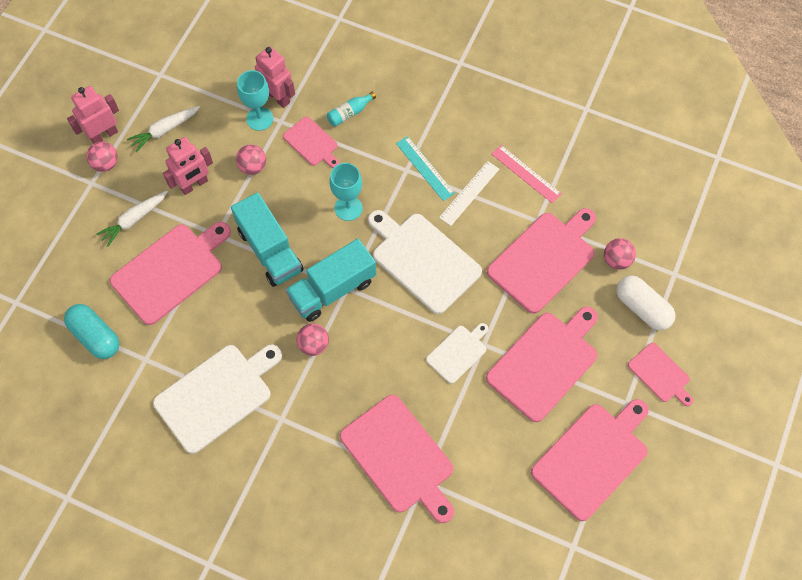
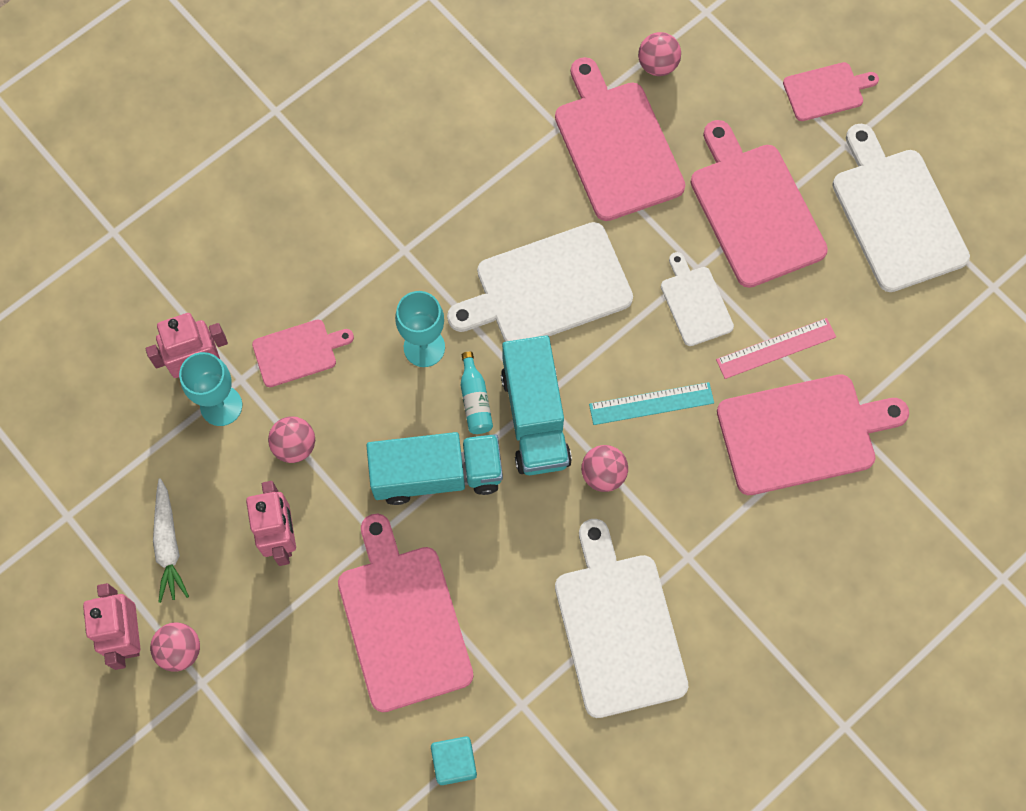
camera: 65 degrees left, 5 degrees up
turquoise capsule [64,304,120,359] -> turquoise cube [431,736,477,785]
white carrot [96,191,168,247] -> none
turquoise bottle [327,92,376,127] -> turquoise bottle moved to [461,351,493,434]
turquoise ruler [396,136,455,201] -> turquoise ruler moved to [589,382,714,425]
white ruler [439,161,499,226] -> none
pink ruler [492,145,562,203] -> pink ruler moved to [716,318,836,379]
pink cutting board [531,399,649,521] -> white cutting board [832,124,970,292]
white capsule [616,275,675,330] -> none

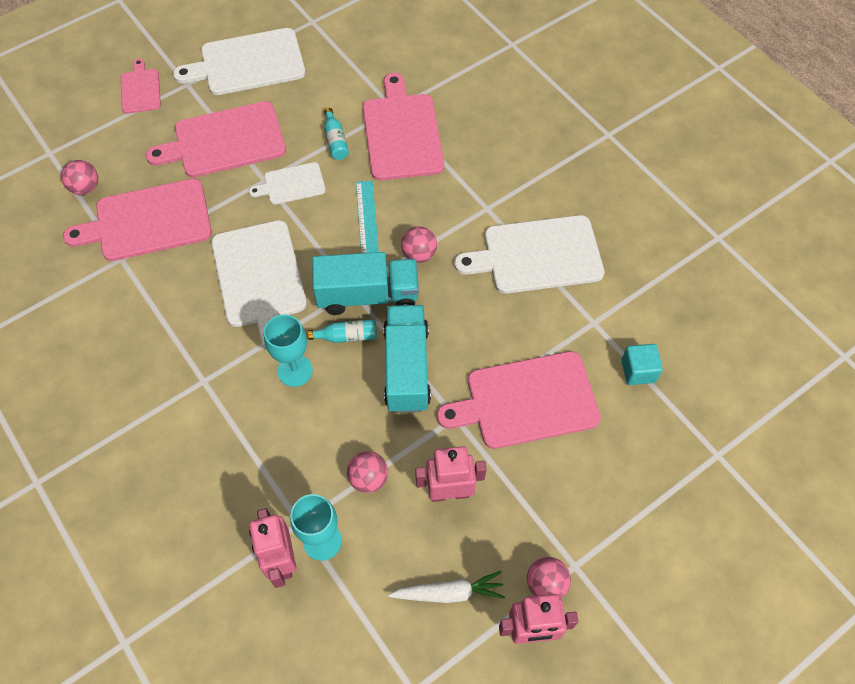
camera: 85 degrees left, 10 degrees down
pink cutting board [252,319,354,387] -> none
pink ruler [716,318,836,379] -> turquoise bottle [324,108,349,160]

